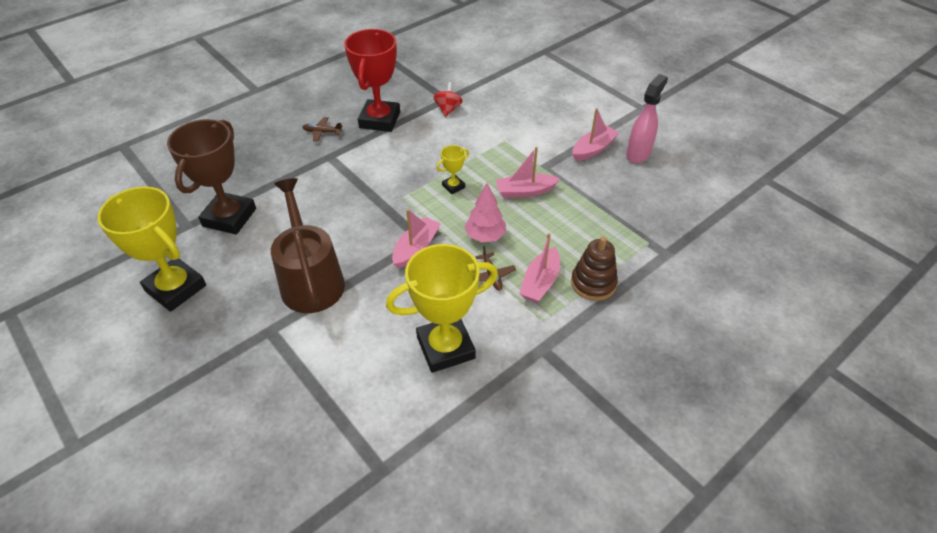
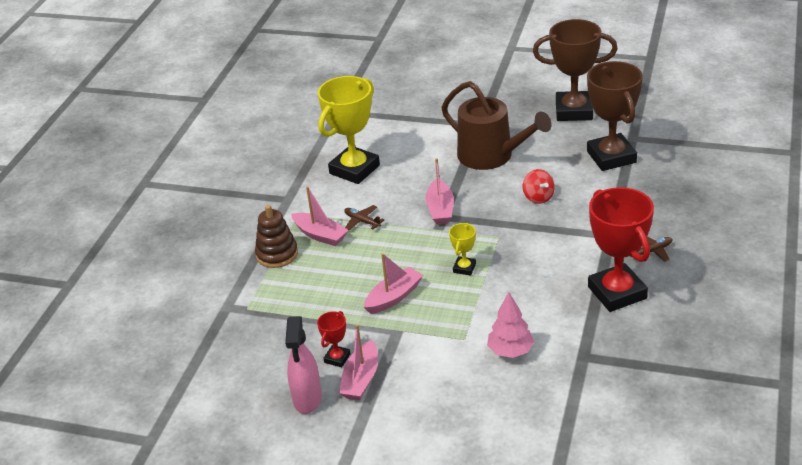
camera: 150 degrees right, 10 degrees down
yellow trophy [98,186,206,312] -> brown trophy [533,19,617,121]
red spinning top [433,82,463,117] -> red spinning top moved to [523,169,555,204]
pink tree [464,183,506,242] -> pink tree moved to [487,292,534,358]
pink boat [519,233,560,303] -> pink boat turned 135 degrees clockwise [291,186,348,246]
none -> red trophy [317,311,351,367]

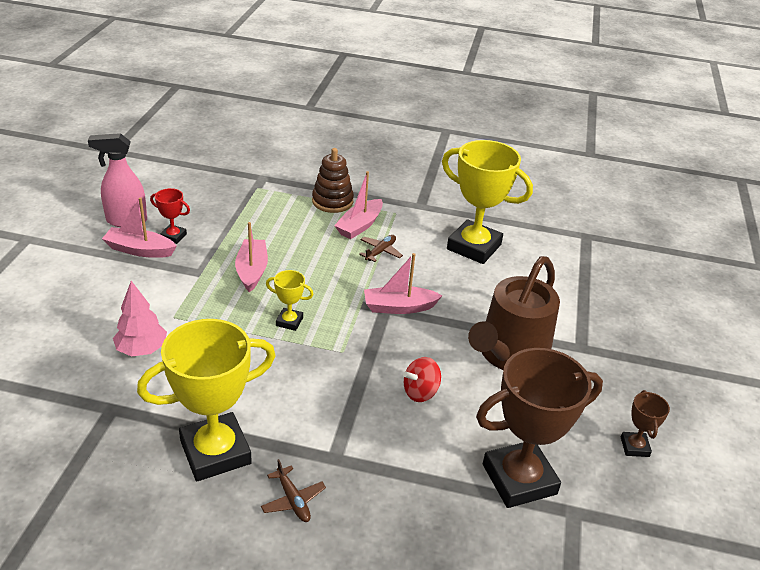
camera: 80 degrees right, 0 degrees up
pink boat [364,253,423,314] -> pink boat turned 135 degrees counterclockwise [235,222,268,292]
brown trophy [533,19,617,121] -> brown trophy [621,390,670,457], size x0.45
red trophy [588,187,654,312] -> yellow trophy [137,319,276,481]

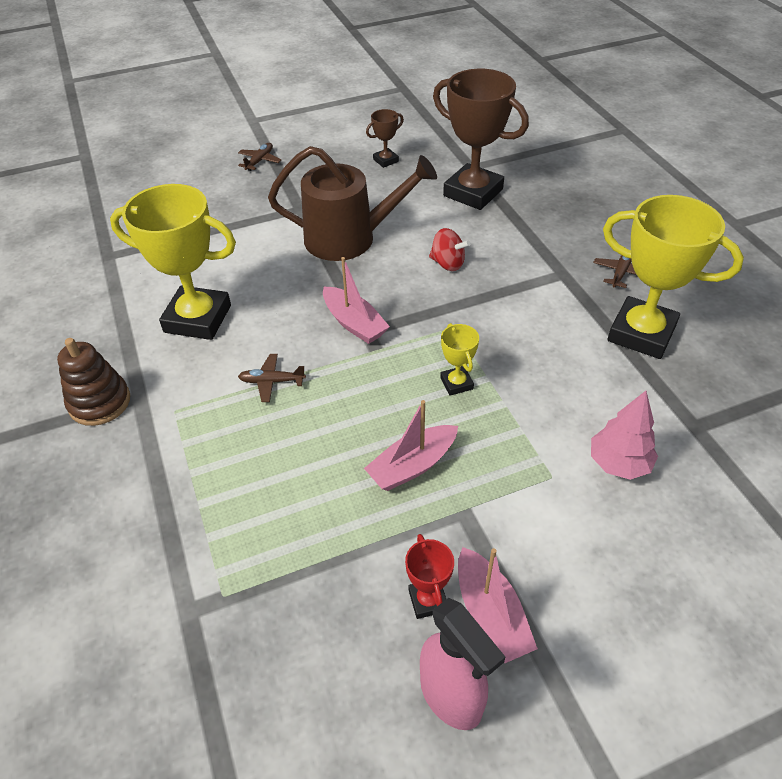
camera: 120 degrees left, 10 degrees up
brown stacking toy [312,148,354,213] -> brown stacking toy moved to [57,338,130,426]
pink boat [334,171,383,239] -> none
yellow trophy [442,140,533,264] -> yellow trophy turned 75 degrees counterclockwise [110,184,236,340]
none -> brown plane [238,143,281,171]

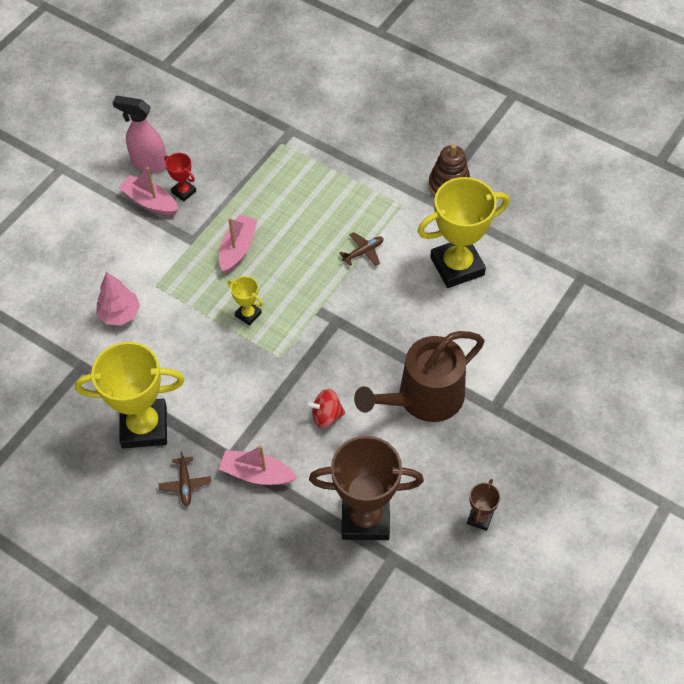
camera: 145 degrees right, 10 degrees up
brown plane [238,143,281,171] -> none
pink boat [323,257,390,344] -> pink boat moved to [219,445,297,485]

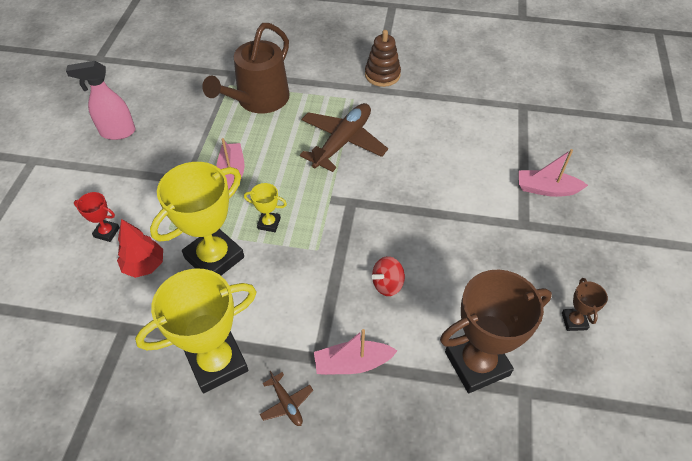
camera: 25 degrees left, 5 degrees down
pink tree [96,272,140,326] -> red tree [117,219,163,278]
pink boat [118,167,178,215] -> pink boat moved to [519,149,588,197]
red trophy [164,153,196,201] -> red trophy moved to [74,192,120,242]
brown plane [339,232,384,266] -> brown plane [300,103,388,172], size x2.24
brown watering can [354,331,484,422] -> brown watering can moved to [202,23,290,113]
yellow trophy [417,177,509,288] -> yellow trophy moved to [150,162,244,276]

